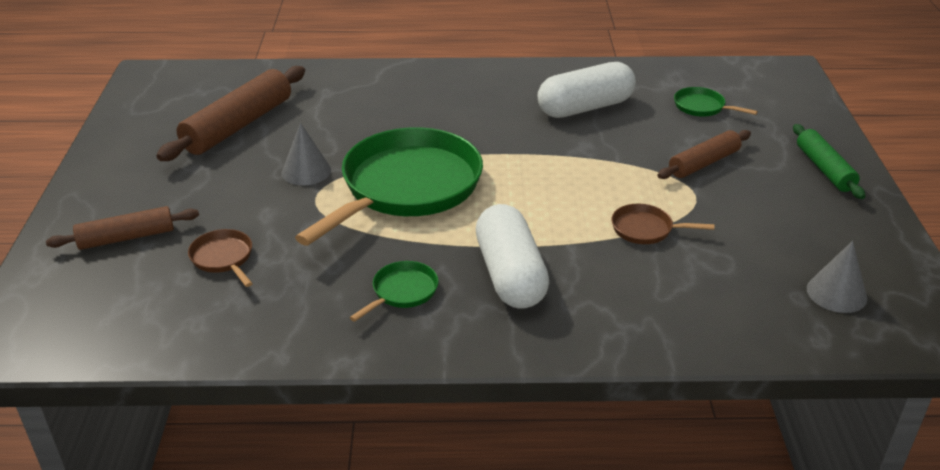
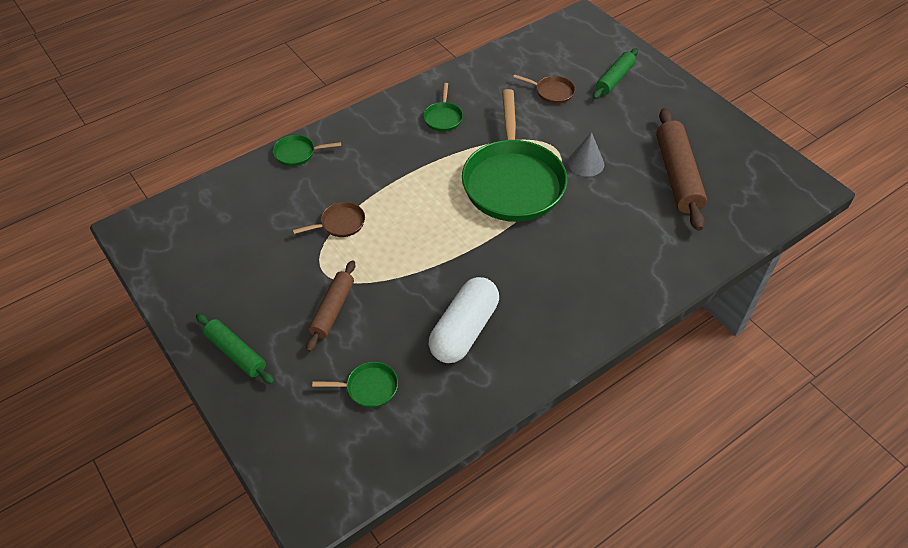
camera: 145 degrees right, 15 degrees up
brown rolling pin [46,206,199,250] -> green rolling pin [593,48,638,99]
white capsule [476,204,549,308] -> none
grey cone [807,241,867,313] -> none
none -> green pan [273,135,341,166]

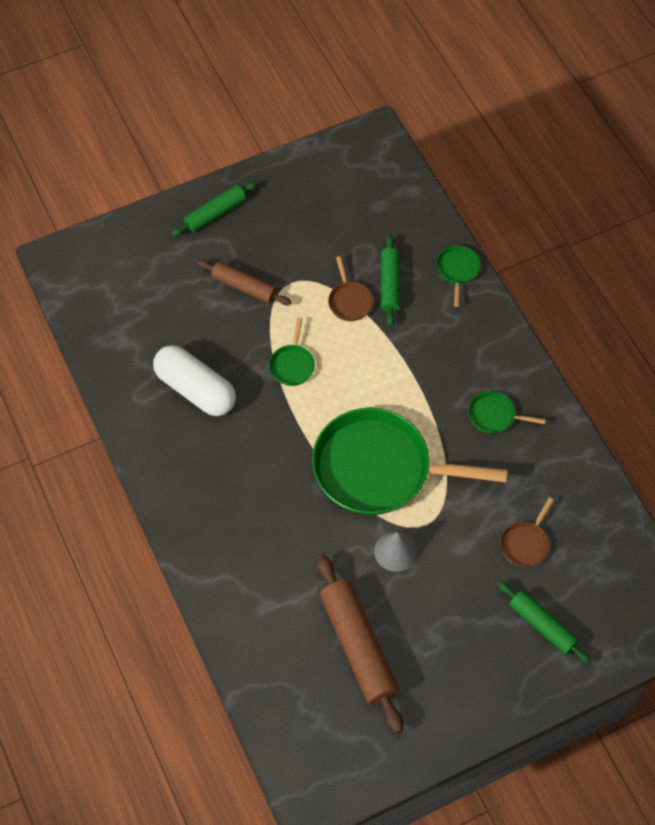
camera: 100 degrees right, 10 degrees up
green pan [312,362,398,408] -> green pan moved to [269,318,315,386]
brown rolling pin [656,108,707,231] -> brown rolling pin turned 60 degrees clockwise [317,554,403,733]
none -> green rolling pin [381,235,400,326]

